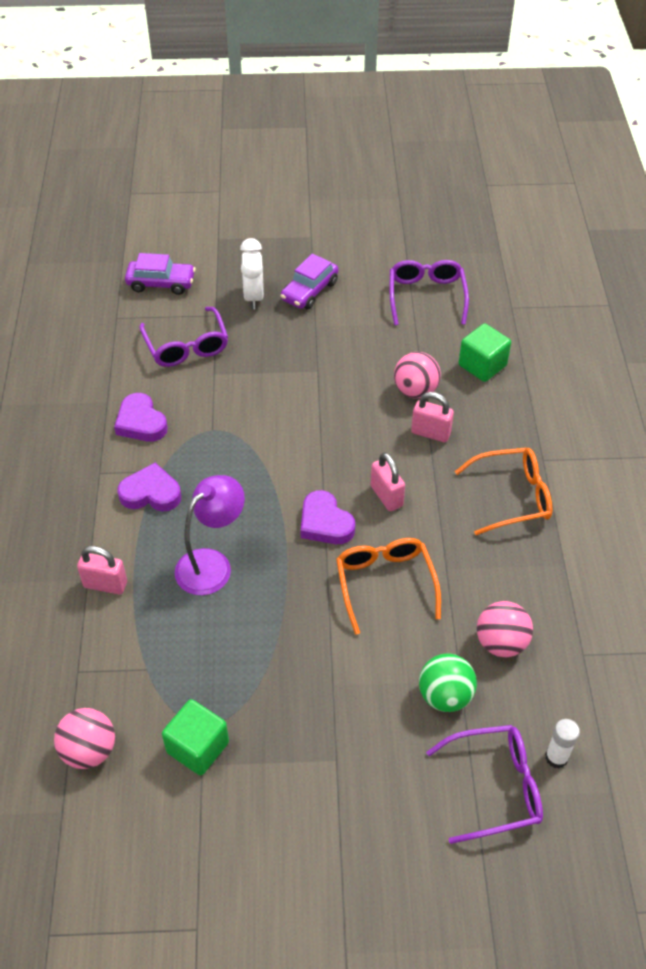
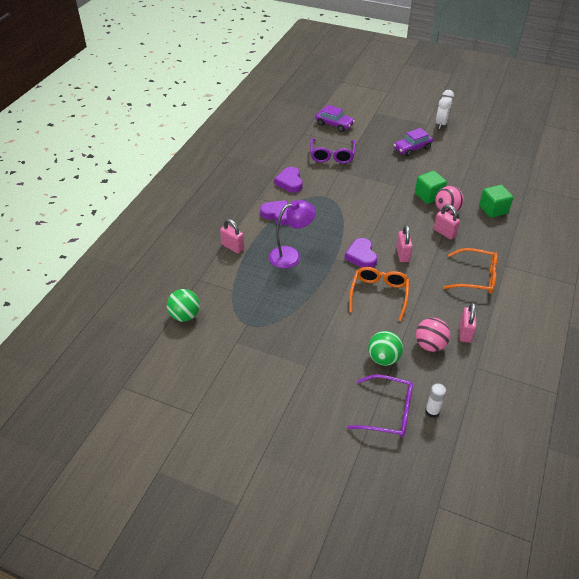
camera: 25 degrees right, 5 degrees down
pink ball [54,708,115,769] -> green ball [167,289,200,322]
green cube [162,699,229,776] -> green cube moved to [415,171,447,204]
white clock [240,238,264,309] -> white clock moved to [436,90,454,129]
purple glasses [389,260,469,325] -> none
none -> pink padlock [460,303,476,343]

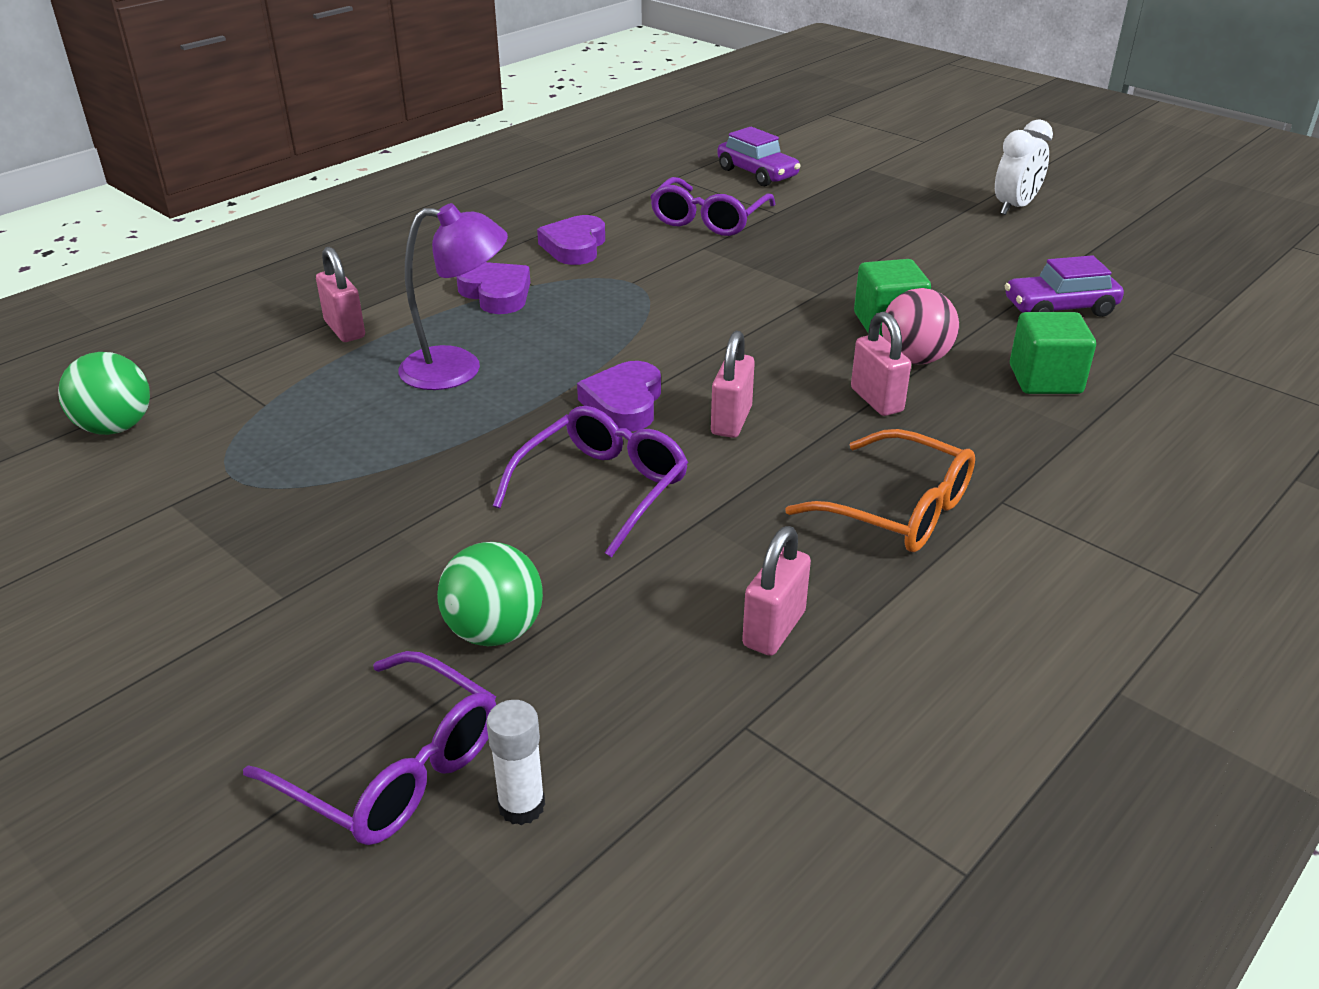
camera: 20 degrees right, 10 degrees down
orange glasses [349,267,409,321] -> purple glasses [493,406,688,558]
purple car [394,128,433,157] -> purple car moved to [1005,255,1124,317]
pink ball [416,318,451,352] -> none

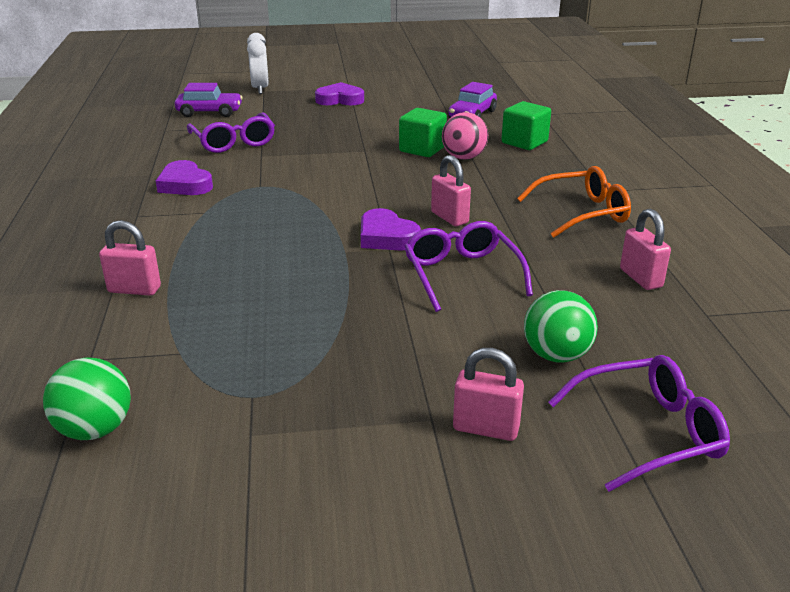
camera: 50 degrees left, 5 degrees down
purple lamp [398,203,508,390] -> none
purple heart [456,262,530,314] -> purple heart moved to [315,82,364,105]
white glue stick [486,700,545,825] -> none
pink padlock [851,312,911,416] -> pink padlock moved to [453,348,524,441]
white clock [995,119,1053,215] -> white clock moved to [247,33,269,94]

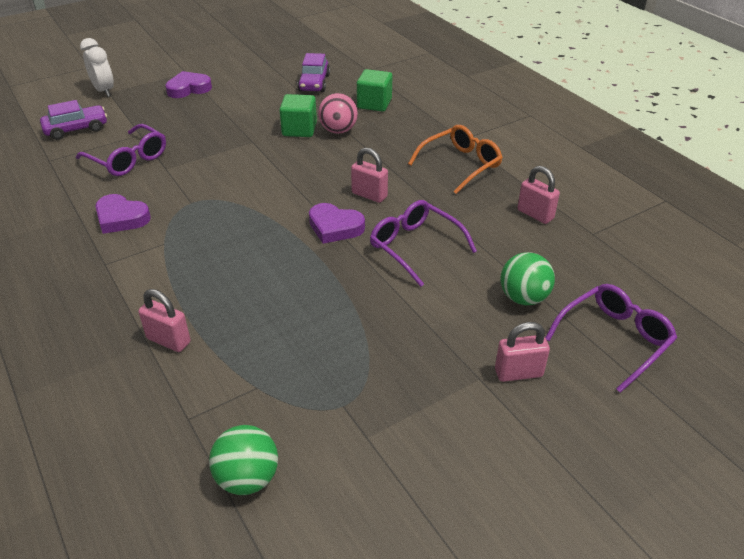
camera: 25 degrees left, 10 degrees up
pink padlock [99,220,161,296] -> pink padlock turned 45 degrees clockwise [138,289,191,352]

